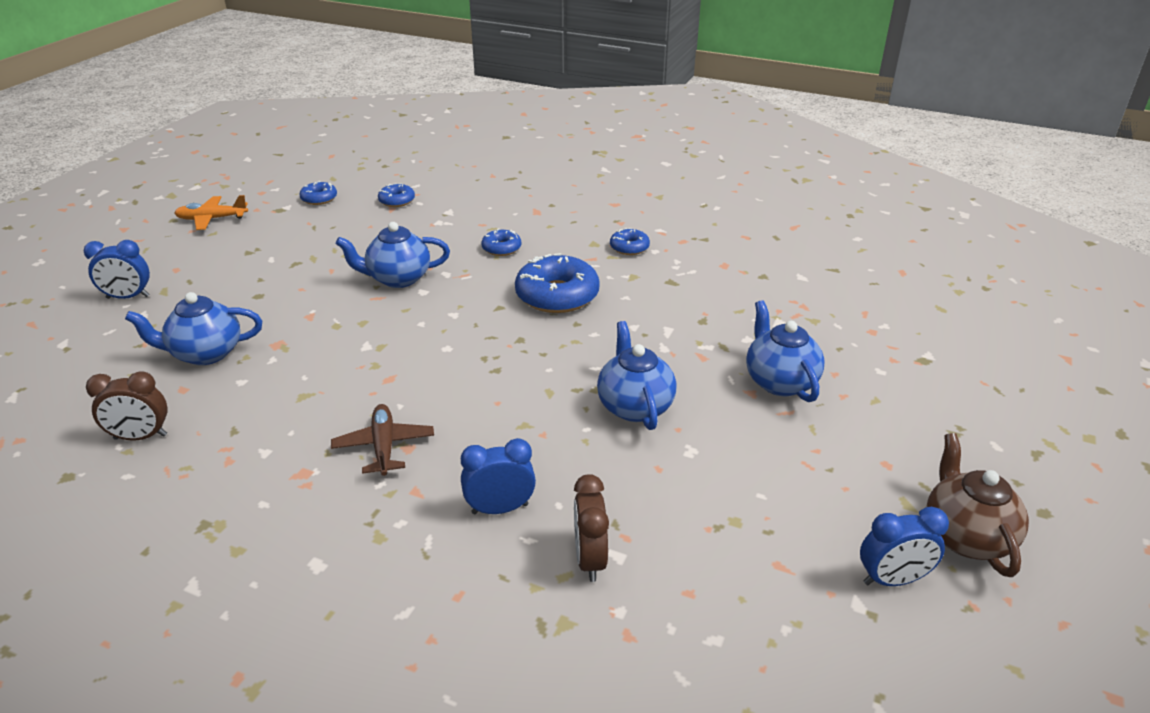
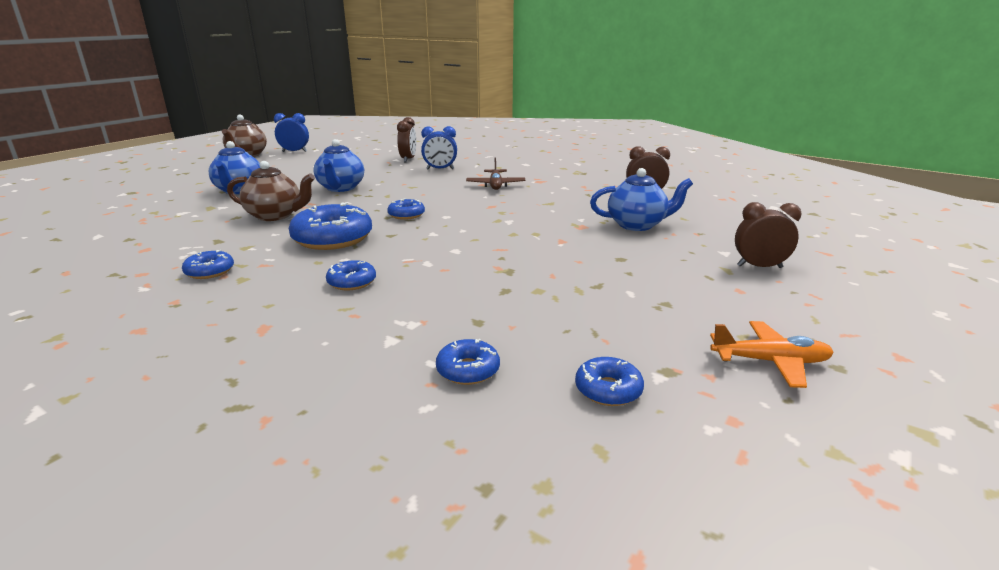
camera: 170 degrees left, 10 degrees down
blue clock [84,240,150,299] -> brown clock [735,202,801,268]
blue teapot [336,222,450,288] -> none
none -> brown teapot [227,161,315,221]
none -> blue donut [387,198,425,220]

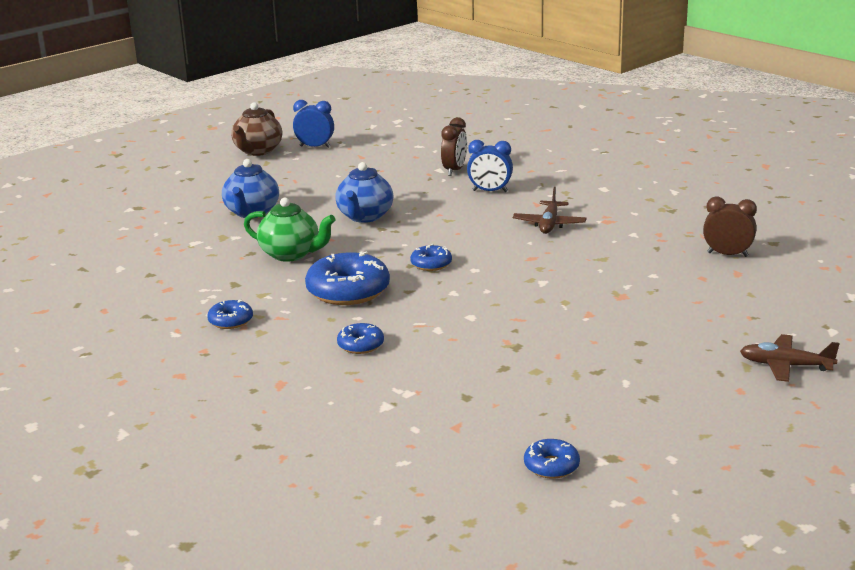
camera: 15 degrees right, 0 degrees up
brown teapot [227,161,315,221] -> green teapot [244,197,335,262]
blue donut [436,339,500,385] -> none
blue teapot [590,168,693,231] -> none
orange plane [710,321,834,388] -> none
brown clock [735,202,801,268] -> brown plane [740,334,840,382]

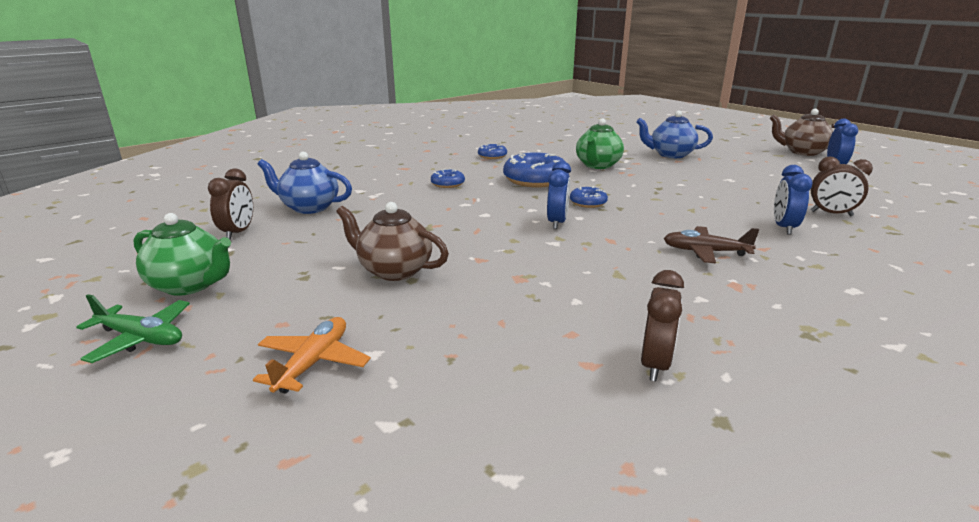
camera: 90 degrees right, 0 degrees up
blue teapot [335,162,393,223] -> blue teapot moved to [258,152,352,214]
blue donut [524,439,580,479] -> brown clock [208,168,253,240]
brown plane [740,334,840,382] -> orange plane [253,317,371,393]
none -> green plane [76,294,190,363]
none -> green teapot [133,213,231,296]
none -> brown teapot [336,202,449,281]
none -> blue clock [547,161,571,229]

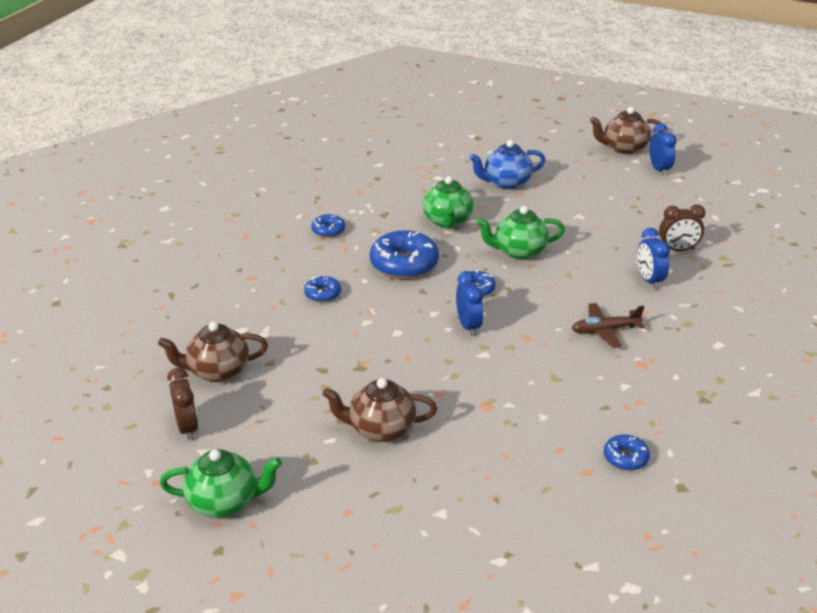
camera: 25 degrees left, 10 degrees up
green plane [76,294,190,363] -> none
orange plane [253,317,371,393] -> none
blue teapot [258,152,352,214] -> brown teapot [158,322,268,382]
brown clock [641,270,684,381] -> blue donut [604,434,650,471]
none -> green teapot [476,206,565,260]

